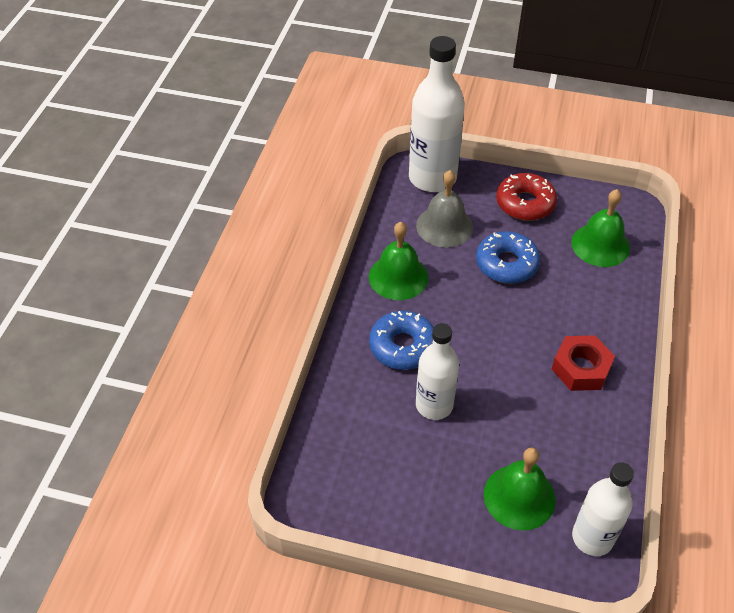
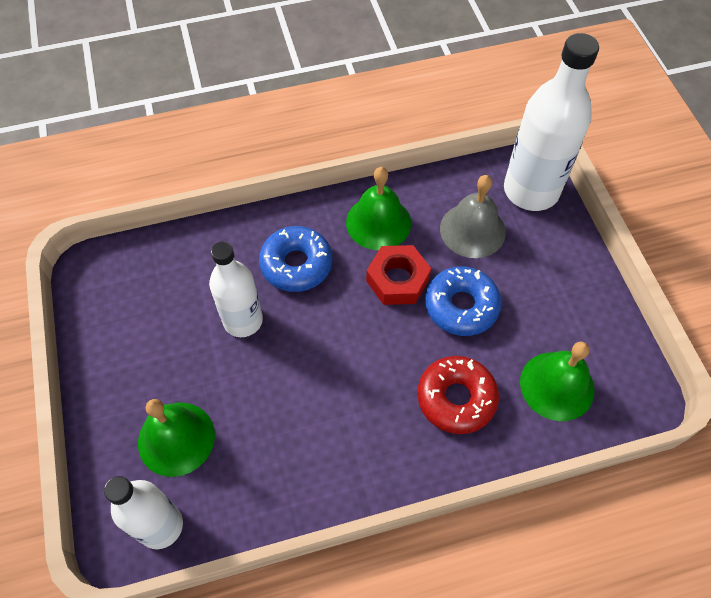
camera: 60 degrees right, 10 degrees up
red donut [496,173,557,221] -> red donut moved to [417,356,499,434]
red nut [551,335,615,391] -> red nut moved to [366,245,431,305]

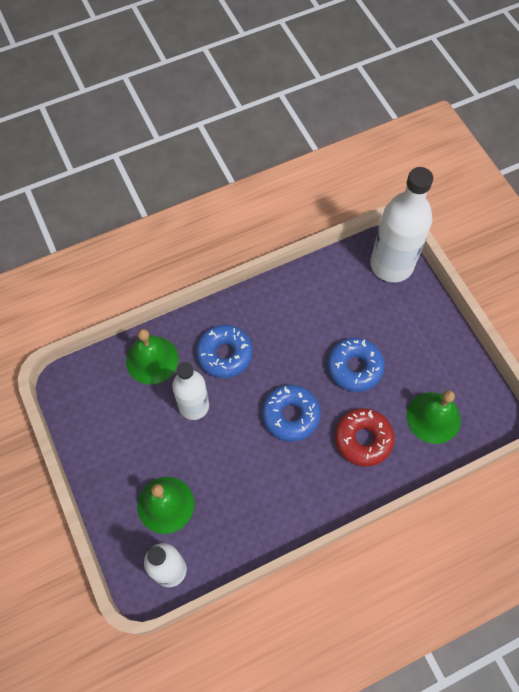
camera: 10 degrees left, 5 degrees up
green bell [346,167,411,250] -> green bell moved to [126,329,179,384]
red nut [366,245,431,305] -> none
grey bell [440,175,506,258] -> none
none -> blue donut [262,385,321,442]

